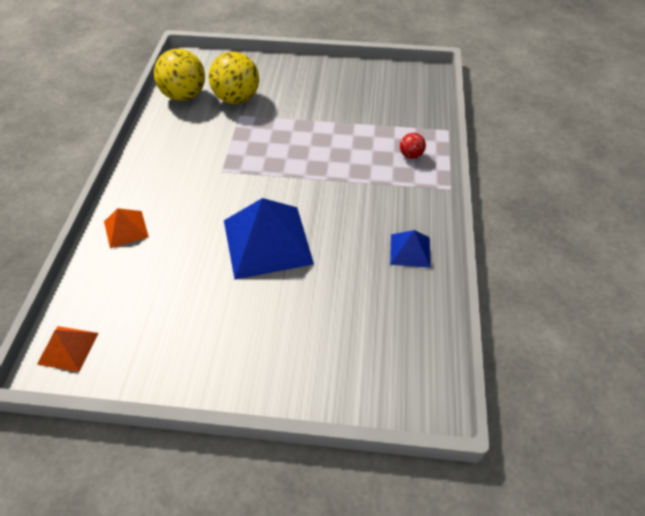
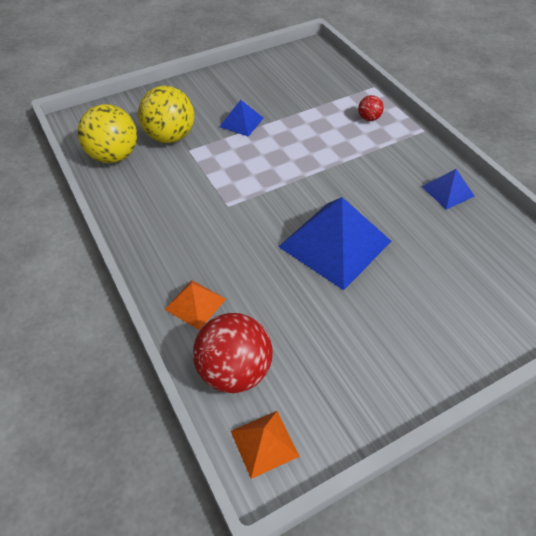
camera: 35 degrees left, 0 degrees up
none -> red ball [193,313,273,393]
none -> blue pyramid [219,100,264,137]

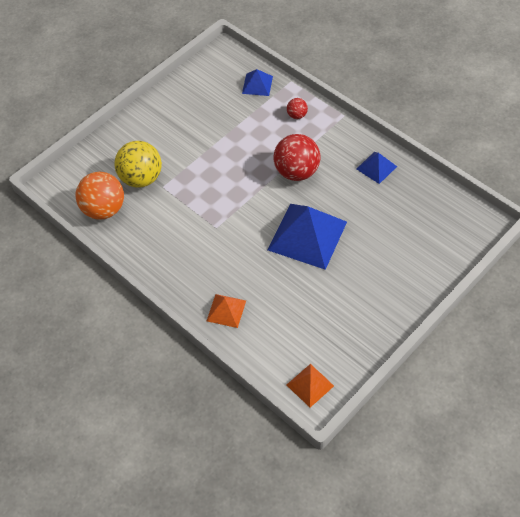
camera: 15 degrees left, 5 degrees up
yellow ball [77,104,137,163] -> orange ball [76,172,124,220]
red ball [193,313,273,393] -> red ball moved to [274,134,320,181]
blue pyramid [219,100,264,137] -> blue pyramid moved to [242,69,273,96]

